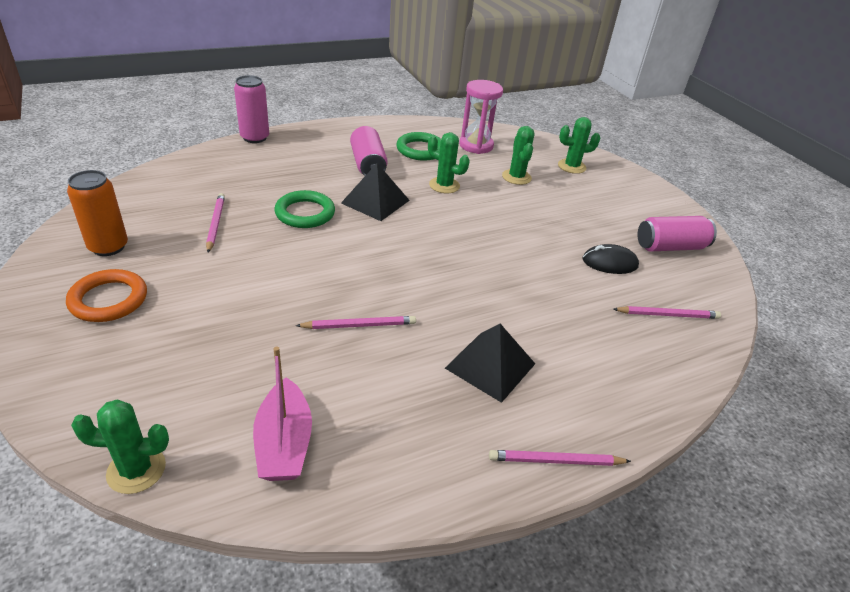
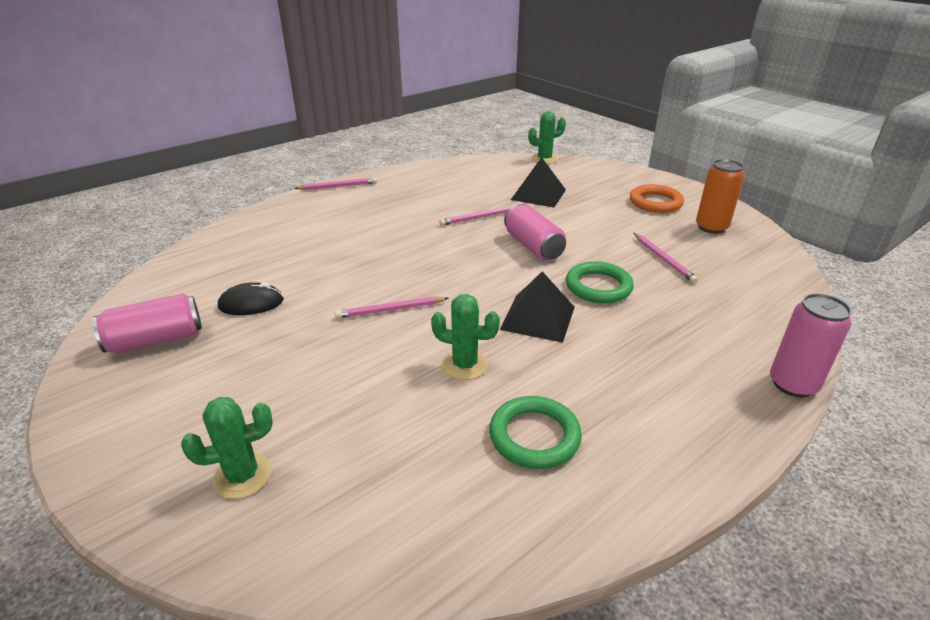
camera: 170 degrees right, 5 degrees down
pink boat [253,347,312,481] -> none
pink can [350,126,388,176] -> pink can moved to [504,204,566,260]
black pyramid [445,324,535,403] -> black pyramid moved to [511,157,566,207]
pink hourglass [459,80,503,154] -> none
green cactus [502,126,534,185] -> none
pink pencil [613,306,721,319] -> pink pencil moved to [335,296,449,319]

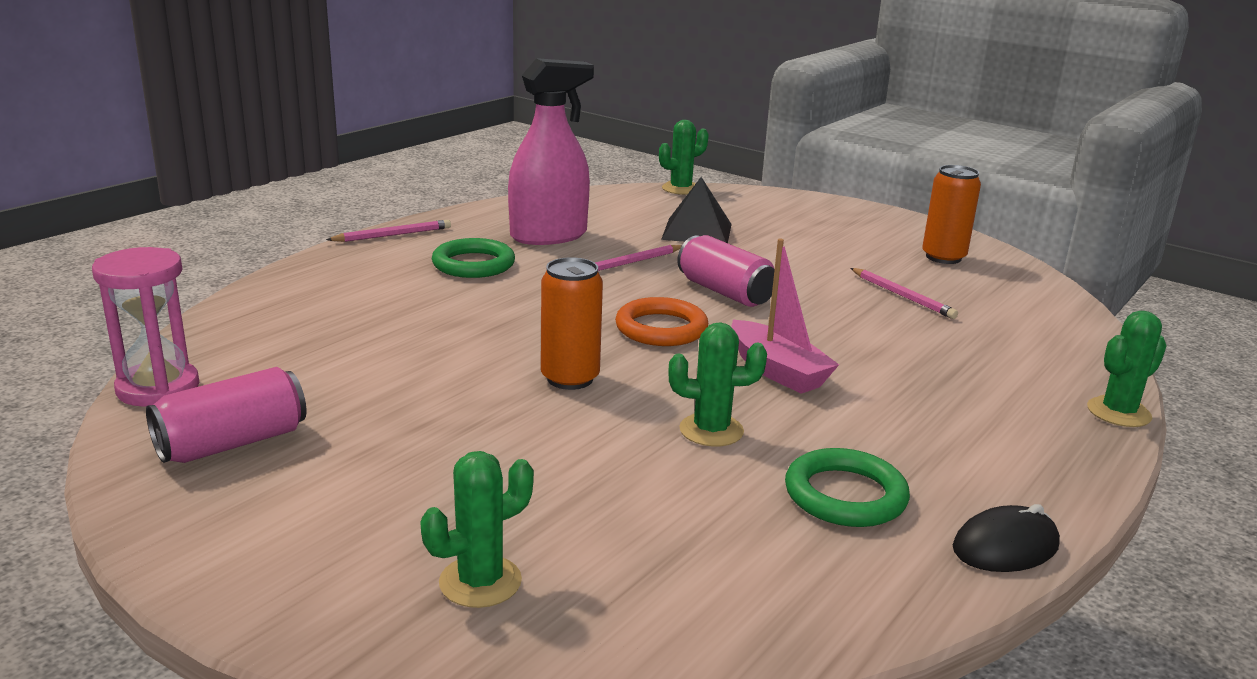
camera: 15 degrees left, 10 degrees down
black mouse [218,282,284,315] -> black mouse moved to [953,504,1060,572]
pink pencil [335,296,449,319] -> orange can [541,257,603,390]
black pyramid [500,271,575,343] -> pink boat [732,239,839,394]
green ring [566,261,634,303] -> green ring moved to [432,238,515,278]
orange ring [630,184,684,213] -> orange ring moved to [615,297,708,346]
pink can [770,293,852,397] -> green cactus [1087,311,1167,427]
none -> pink hourglass [92,247,199,407]
none -> pink spray bottle [508,58,594,245]

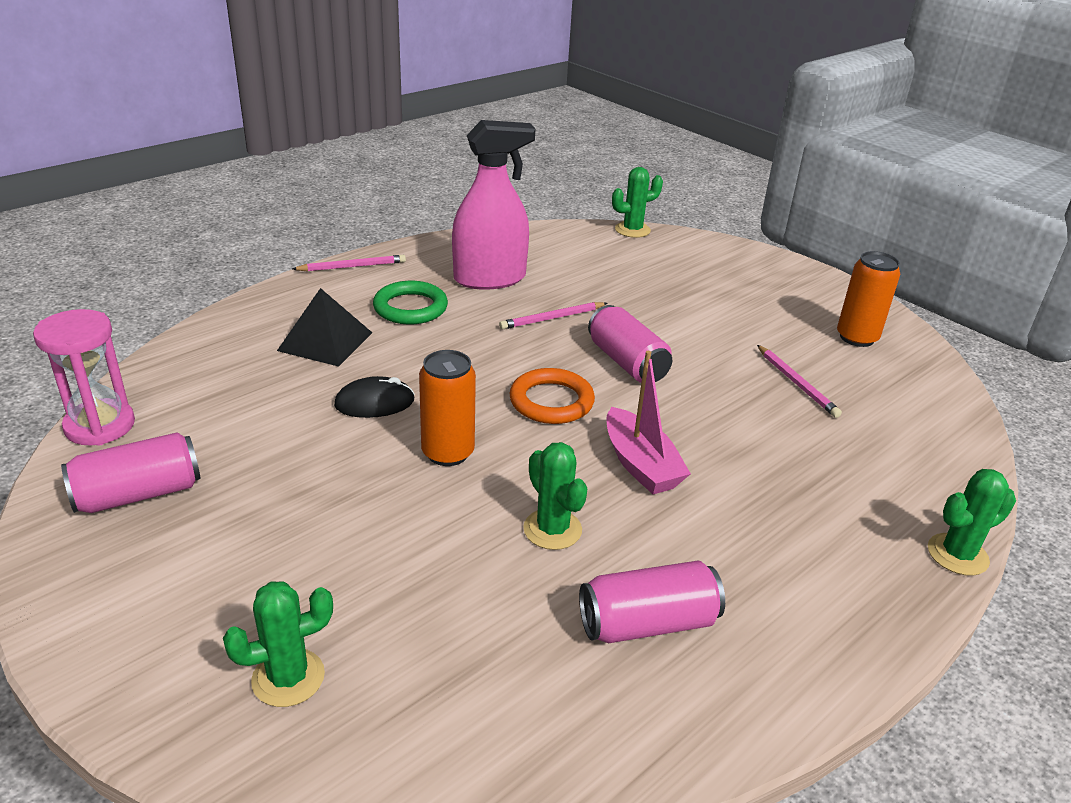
camera: 10 degrees right, 10 degrees up
black pyramid [661,177,732,243] -> black pyramid moved to [277,288,372,367]
green cactus [668,322,767,447] -> green cactus turned 45 degrees clockwise [523,442,587,550]
green ring [785,448,910,527] -> pink can [579,560,725,643]
black mouse [953,504,1060,572] -> black mouse moved to [334,376,415,418]

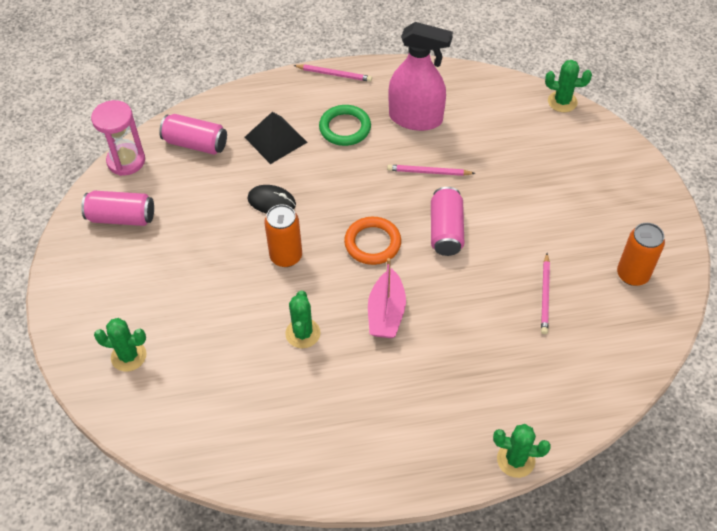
camera: 35 degrees right, 20 degrees up
pink can [579,560,725,643] -> pink can moved to [159,114,227,155]

